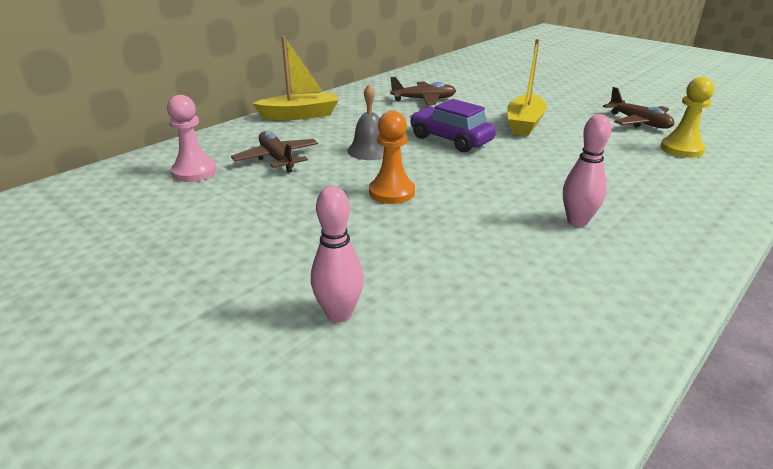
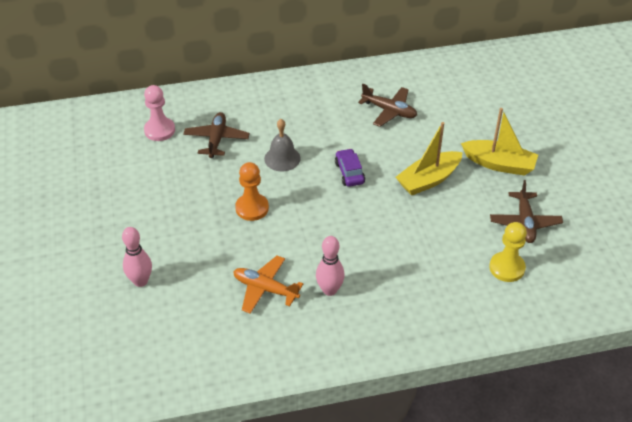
camera: 35 degrees right, 15 degrees up
yellow boat [252,36,338,120] -> yellow boat moved to [461,108,538,176]
purple car [410,99,496,152] -> purple car [335,148,365,187], size x0.65
none -> orange plane [233,256,303,314]

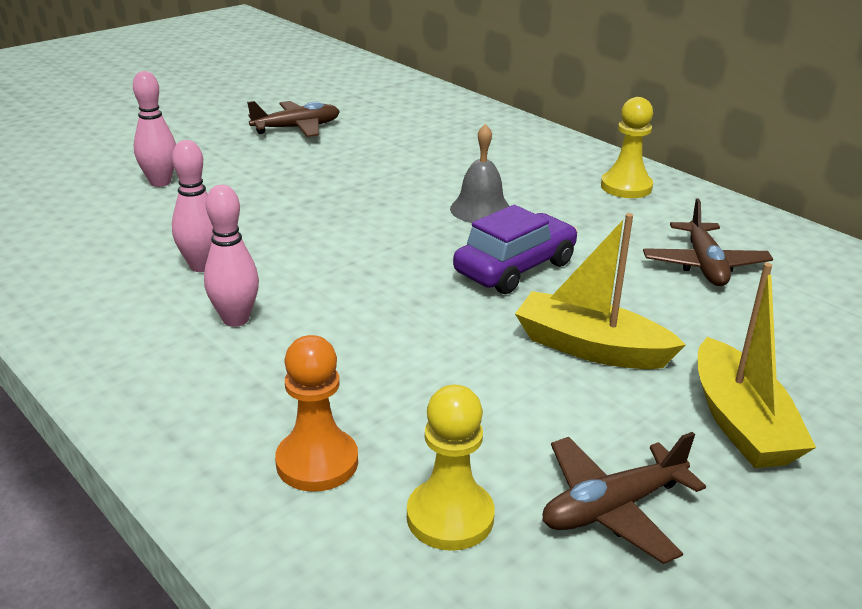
camera: 60 degrees right, 15 degrees down
pink pawn [144,85,175,141] -> none
brown plane [183,112,250,158] -> brown plane moved to [247,101,340,137]
orange plane [233,256,303,314] -> pink bowling pin [172,140,214,272]
orange pawn [235,162,269,221] -> orange pawn moved to [275,335,358,492]
purple car [335,148,365,187] -> purple car [453,205,578,294], size x1.53
none -> yellow pawn [601,97,653,198]

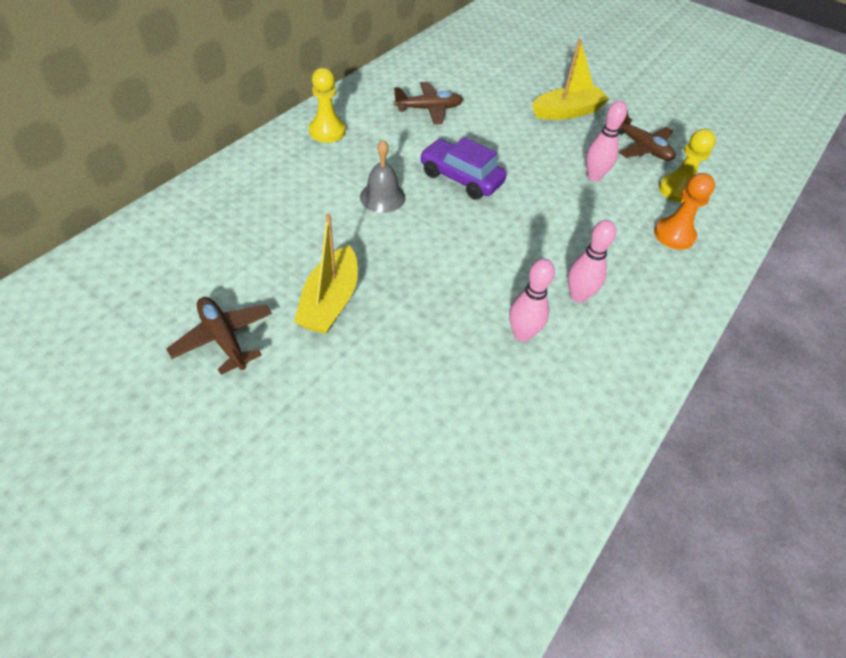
camera: 105 degrees left, 20 degrees up
pink bowling pin [133,71,176,187] -> pink bowling pin moved to [586,101,627,181]
yellow boat [515,213,686,369] -> yellow boat moved to [294,214,358,334]

